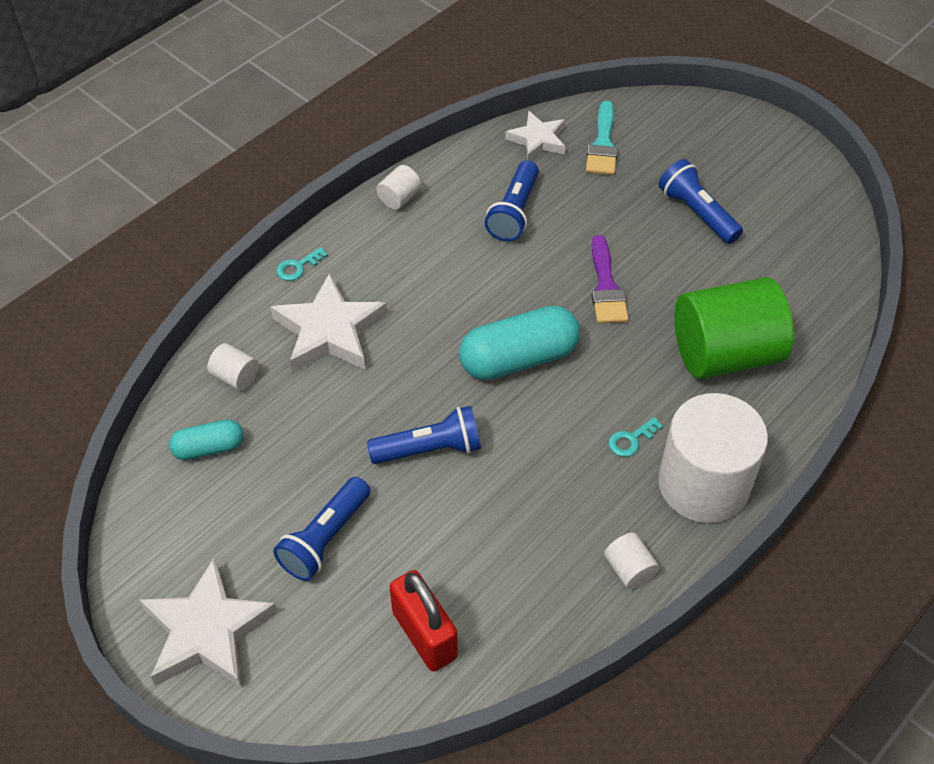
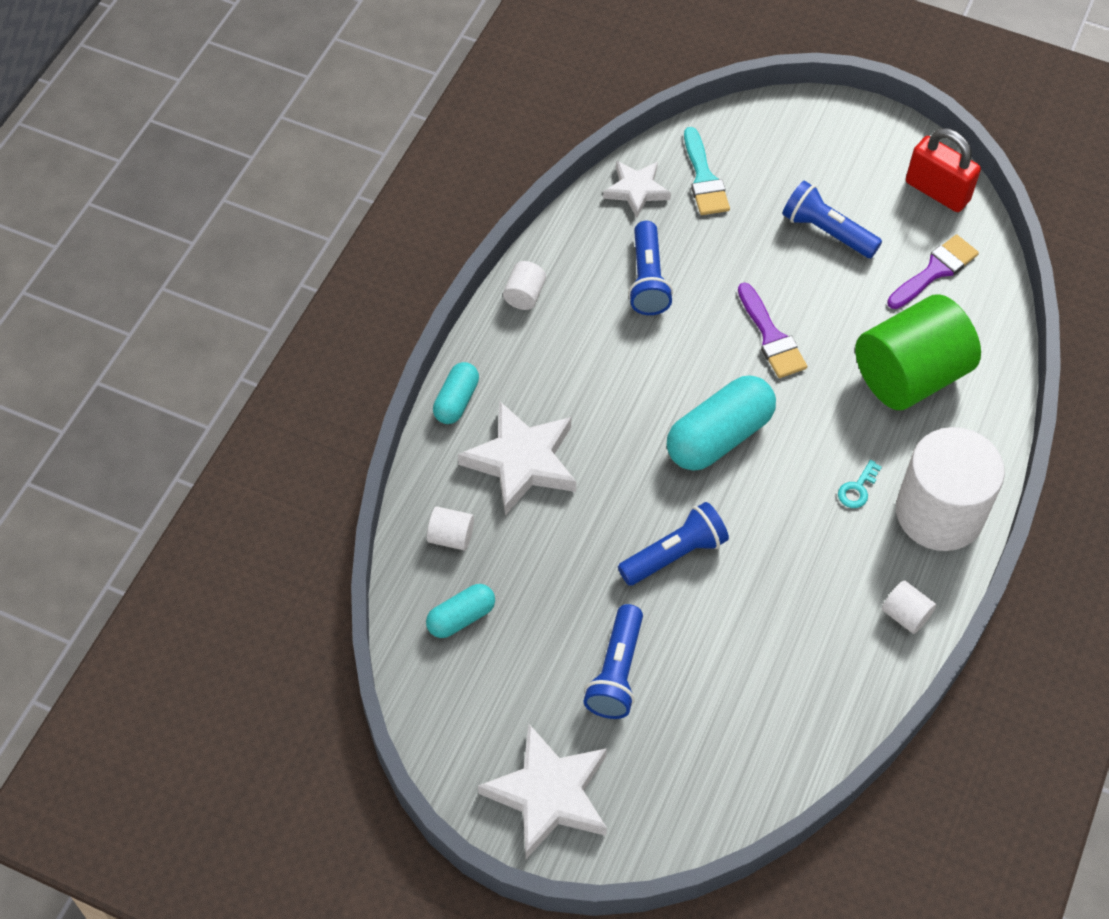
camera: 20 degrees left, 5 degrees up
turquoise key [276,247,328,281] -> turquoise capsule [433,362,479,424]
red padlock [390,570,458,672] -> red padlock moved to [906,128,981,212]
none -> purple brush [887,234,979,309]

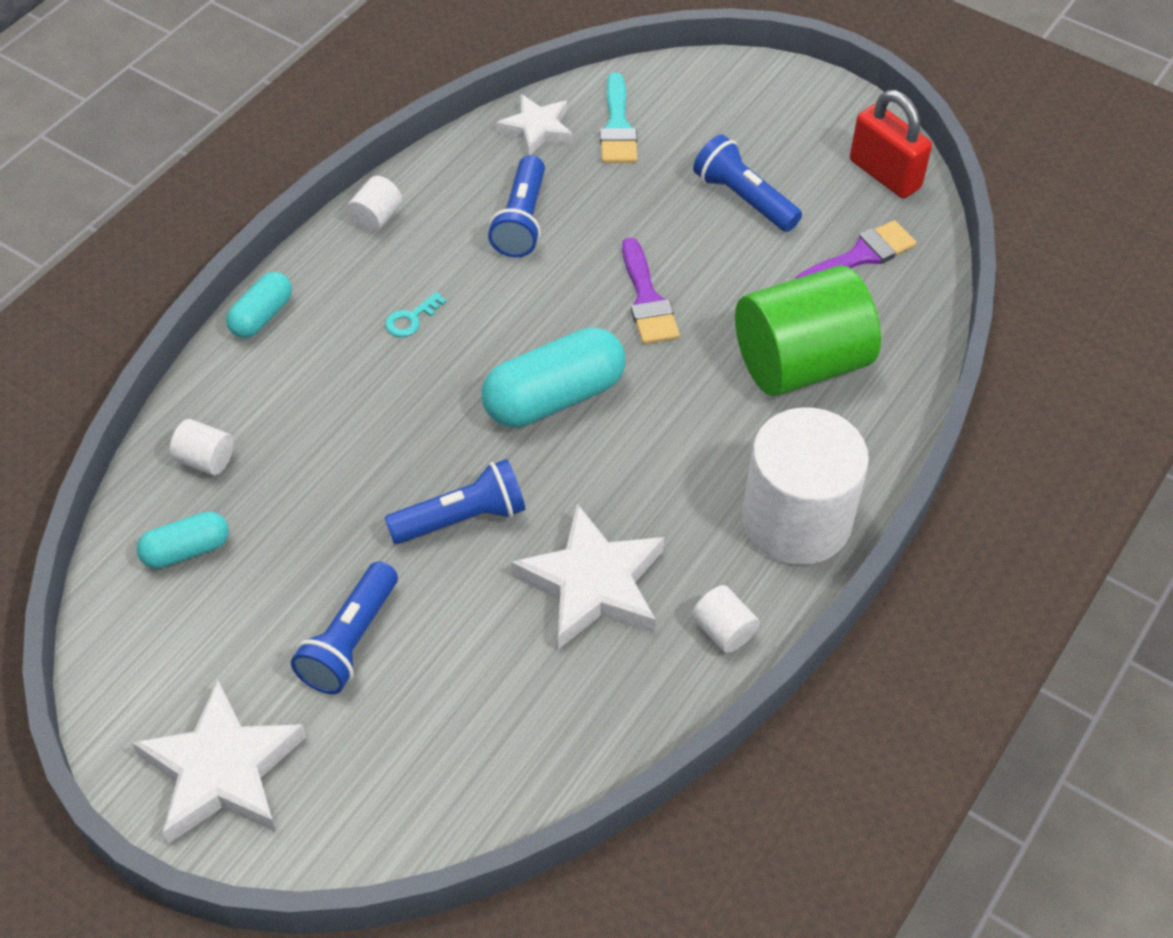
camera: 10 degrees right, 5 degrees down
white star [458,401,576,516] -> white star moved to [511,504,665,649]
turquoise key [838,460,882,508] -> turquoise key moved to [385,292,446,337]

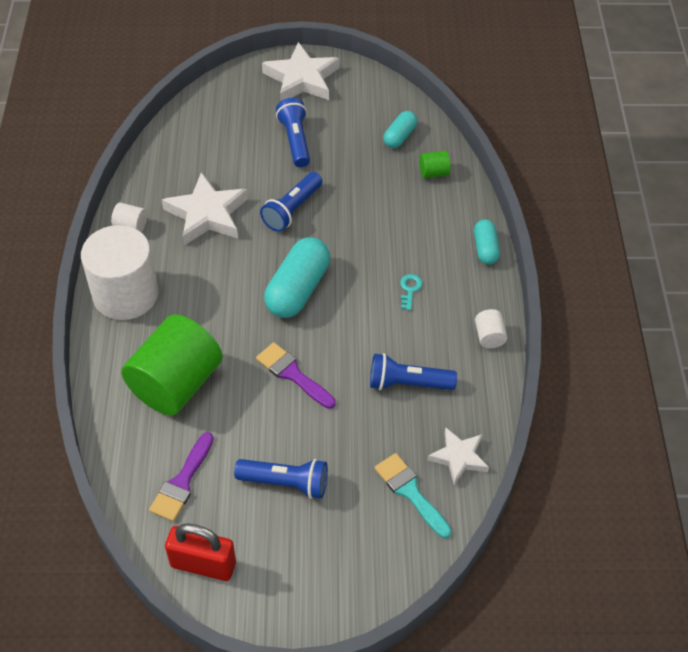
camera: 145 degrees right, 0 degrees up
white cylinder [170,419,234,475] -> green cylinder [419,151,451,179]
blue flashlight [488,155,545,257] -> blue flashlight turned 60 degrees counterclockwise [370,353,457,390]

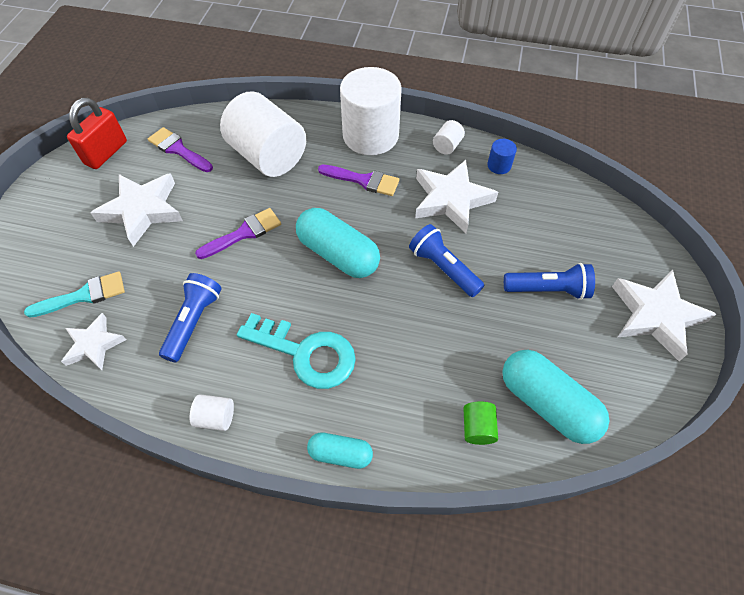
camera: 105 degrees right, 5 degrees up
green cylinder [121,314,222,416] -> white cylinder [220,91,307,177]
blue flashlight [234,459,328,499] -> white star [90,173,183,247]
turquoise capsule [383,111,417,148] -> turquoise capsule [502,350,609,444], size x1.79
turquoise key [400,274,422,310] -> turquoise key [237,313,356,389], size x2.50
none -> purple brush [318,165,399,196]
none -> blue cylinder [487,139,517,174]

